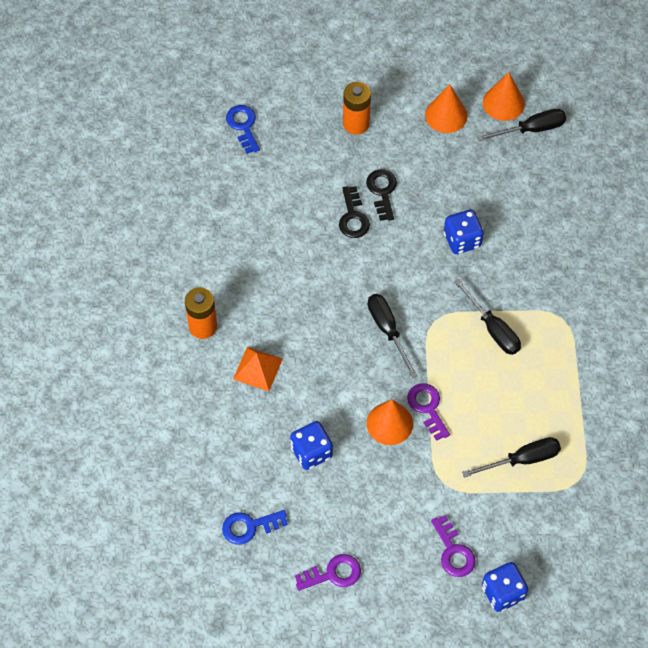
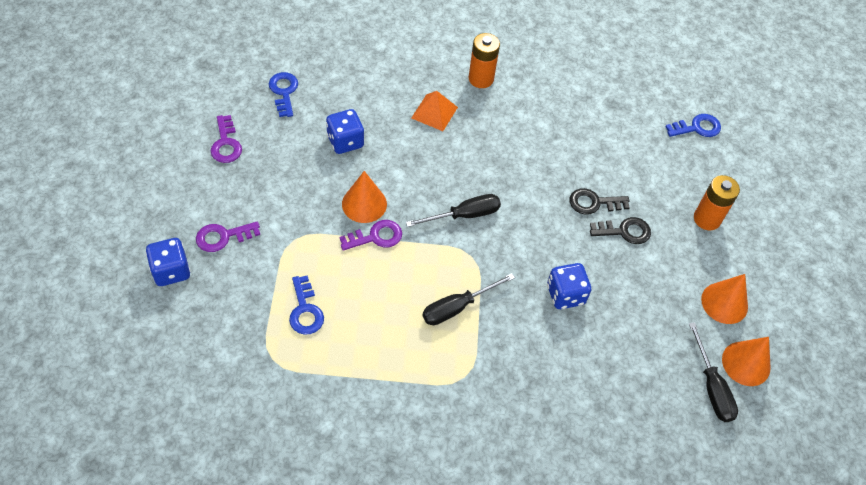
camera: 90 degrees right, 5 degrees down
black screwdriver [462,437,561,478] -> blue key [289,275,324,335]

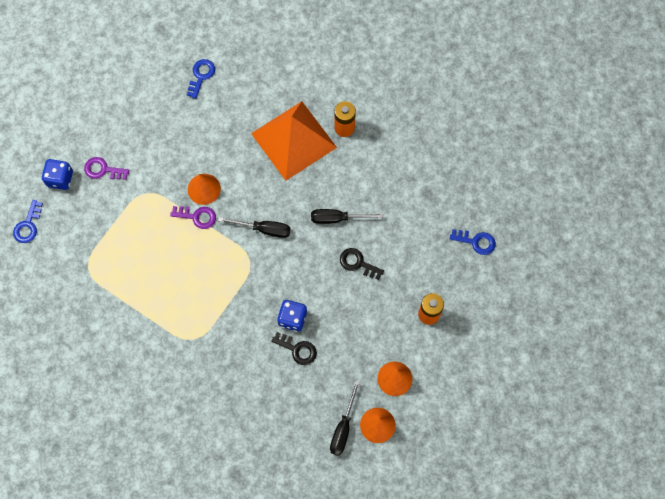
camera: 35 degrees right, 15 degrees up
purple key [211,115,242,163] -> none
blue key [289,275,324,335] -> blue key moved to [13,200,43,243]
blue dice [326,109,364,154] -> none
orange pyramid [412,91,458,131] -> orange pyramid [251,101,337,181], size x2.25
black screwdriver [423,273,515,325] -> black screwdriver moved to [311,209,384,224]
black key [590,217,651,244] -> black key moved to [271,332,317,365]

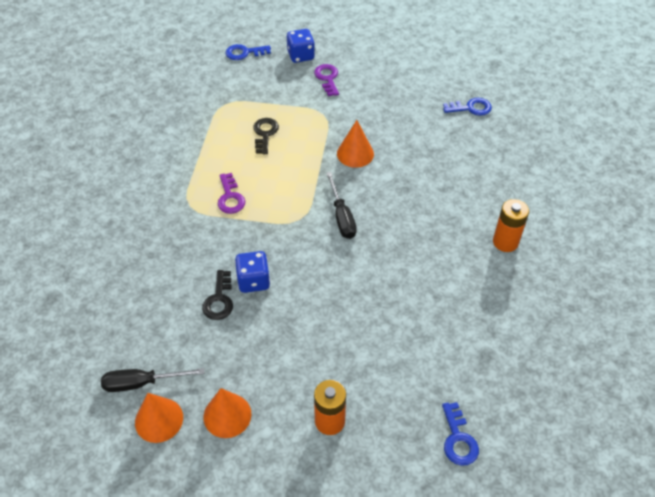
camera: 65 degrees right, 20 degrees down
purple key [170,206,216,229] -> purple key moved to [218,173,245,214]
orange pyramid [251,101,337,181] -> none
black screwdriver [311,209,384,224] -> none
black key [340,248,384,280] -> black key moved to [253,118,279,154]

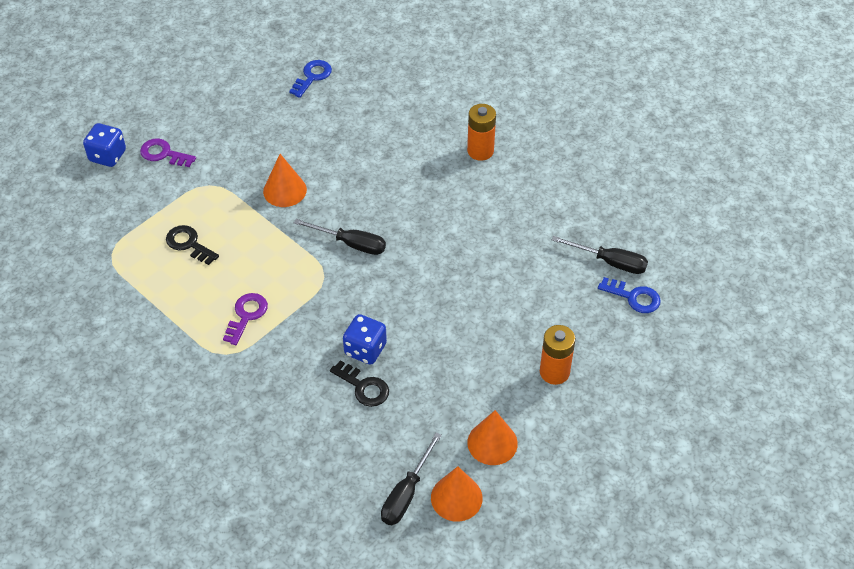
camera: 55 degrees left, 0 degrees up
purple key [218,173,245,214] -> purple key turned 90 degrees counterclockwise [223,293,268,345]
blue key [226,44,271,60] -> none
none -> black screwdriver [552,236,648,274]

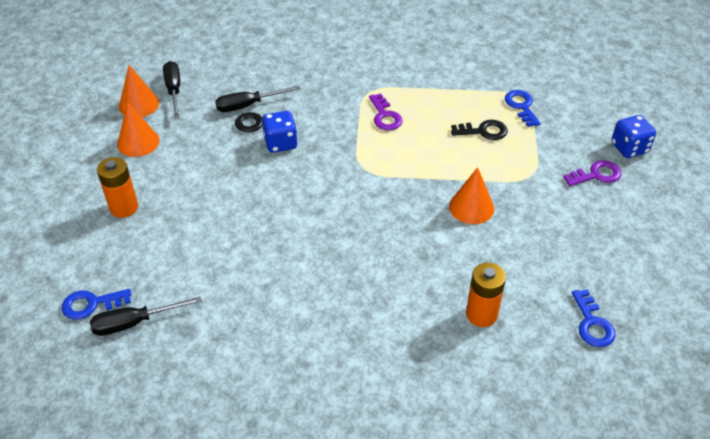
camera: 140 degrees right, 5 degrees down
black screwdriver [294,219,386,255] -> black screwdriver moved to [215,86,301,112]
orange battery [467,104,496,161] -> orange battery moved to [466,263,506,327]
none -> blue key [505,90,540,127]

